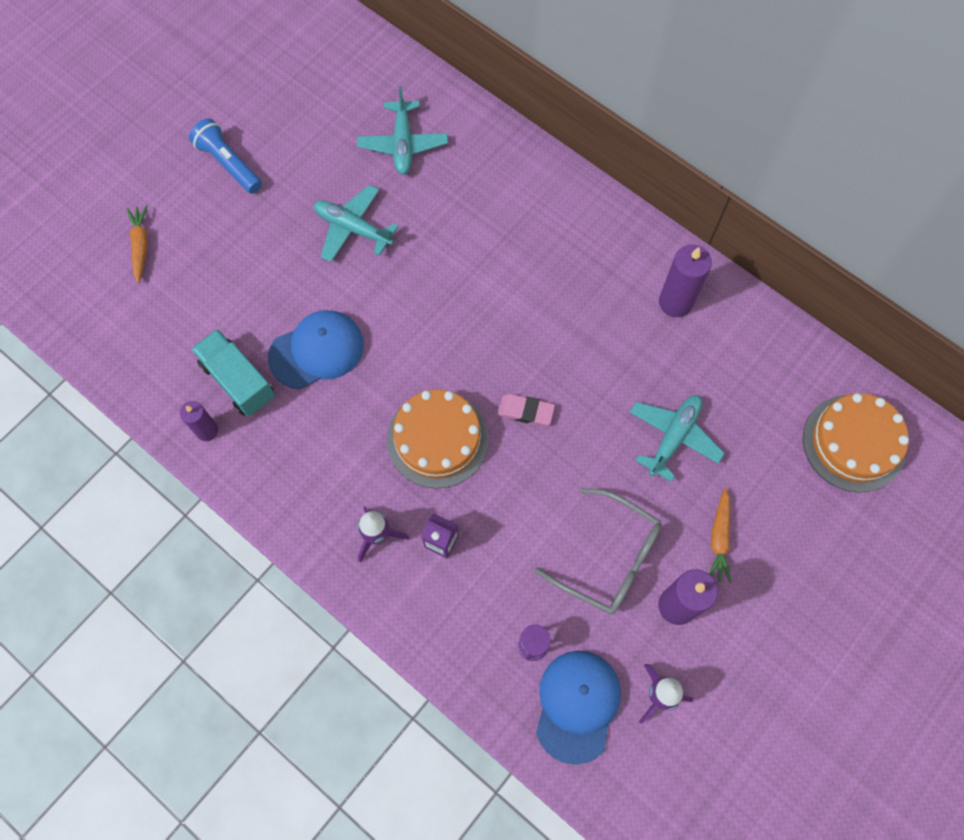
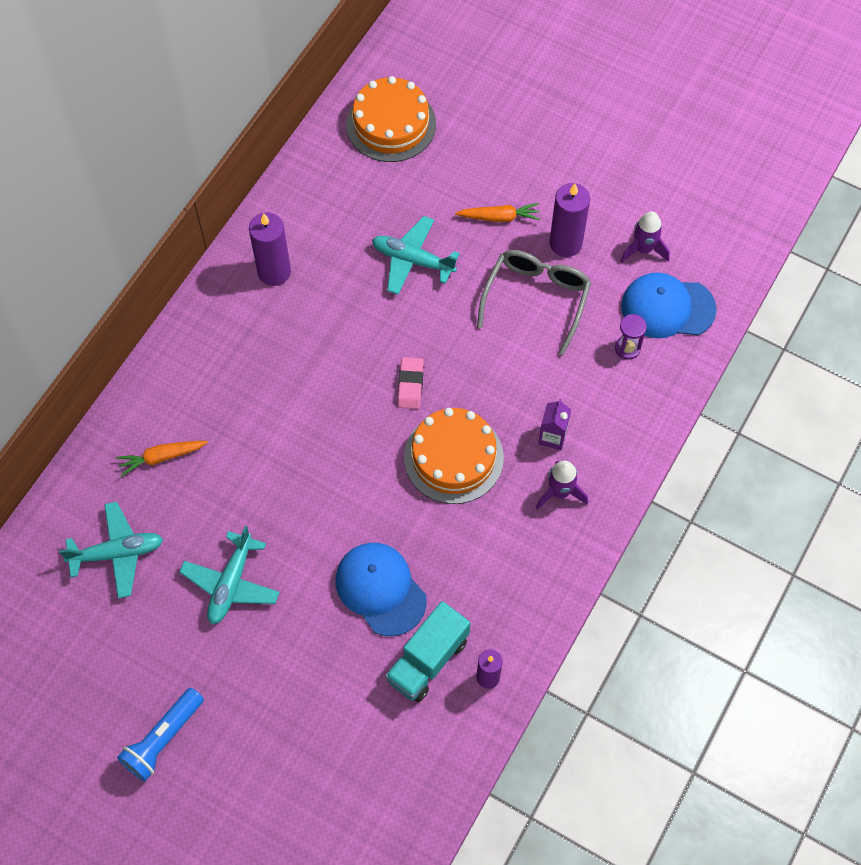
camera: 100 degrees left, 5 degrees down
orange carrot [126,205,148,283] -> orange carrot moved to [116,441,208,476]

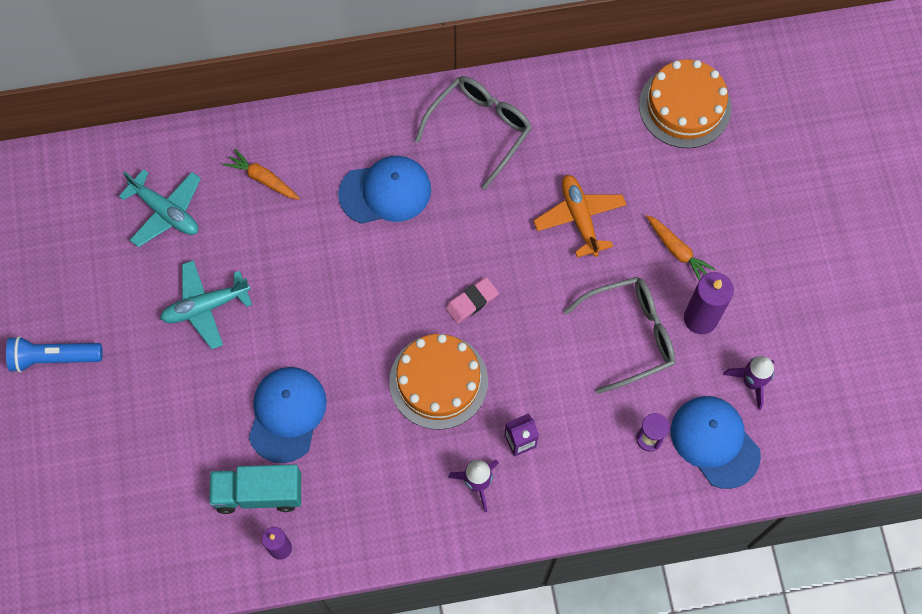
camera: 50 degrees right, 5 degrees up
purple candle [249,212,291,286] -> grey glasses [415,76,532,189]
turquoise plane [372,216,460,295] -> orange plane [534,175,626,258]
none -> blue cap [338,156,431,224]

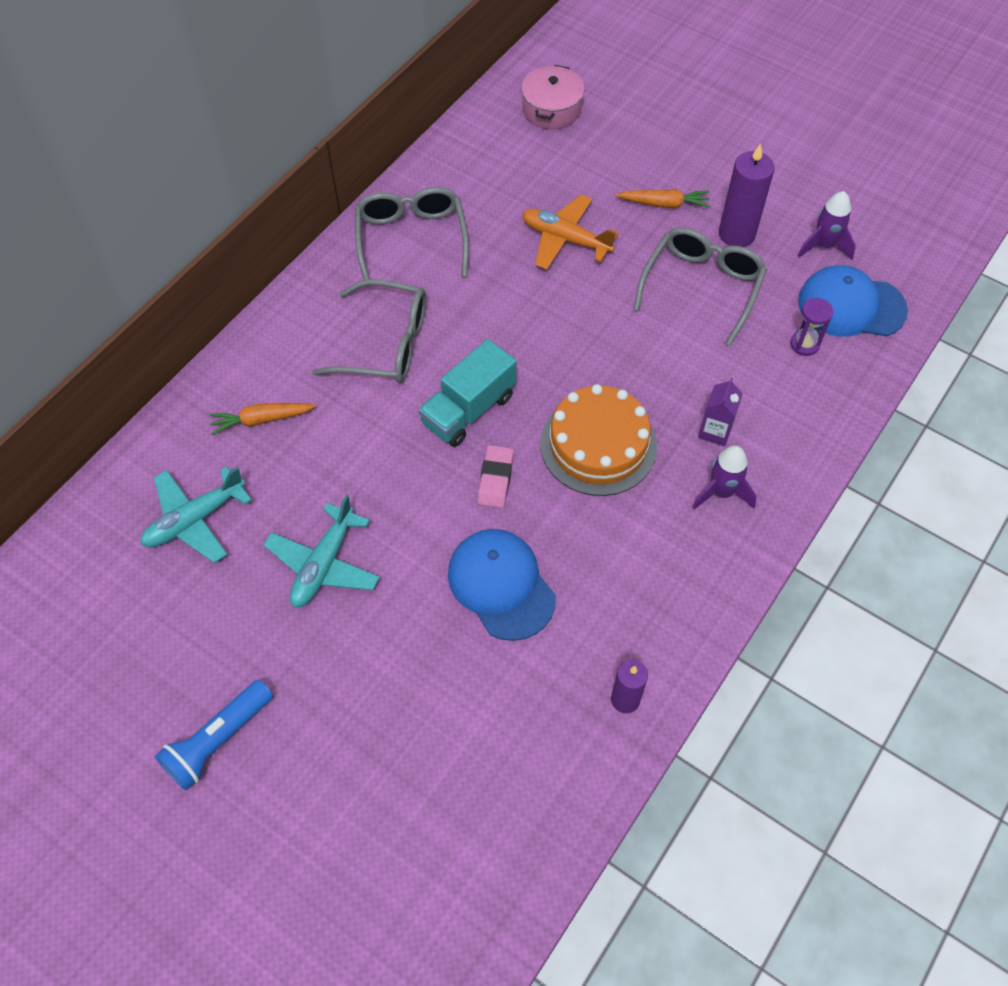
camera: 45 degrees left, 10 degrees down
turquoise plane [119,169,201,247] -> turquoise plane turned 150 degrees clockwise [141,467,252,563]
turquoise truck [209,464,301,514] -> turquoise truck moved to [419,339,516,447]
blue cap [338,156,431,224] -> grey glasses [312,279,426,383]
pink eraser [445,277,499,324] -> pink eraser moved to [477,445,514,508]
orange cake [639,59,731,148] -> pink pot [521,65,584,129]

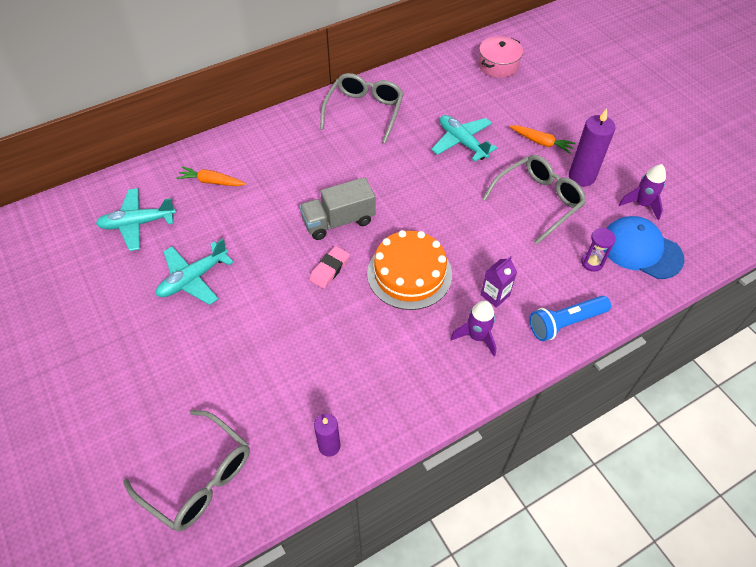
camera: 25 degrees right, 5 degrees down
blue flashlight [155,680,273,790] -> blue flashlight moved to [529,296,611,341]
grey glasses [312,279,426,383] -> grey glasses moved to [123,410,250,532]
turquoise truck [419,339,516,447] -> grey truck [299,177,376,240]
blue cap [448,529,556,641] -> none
orange plane [522,194,619,270] -> turquoise plane [431,115,497,161]

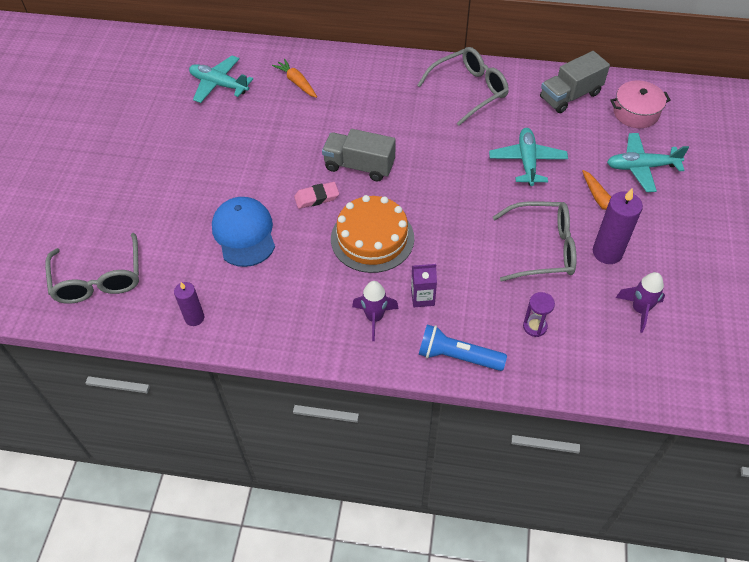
camera: 40 degrees right, 0 degrees up
turquoise plane [156,239,234,305] -> turquoise plane moved to [607,133,689,192]
blue cap [603,216,685,279] -> blue cap moved to [212,197,275,267]
none -> grey truck [540,51,610,113]

